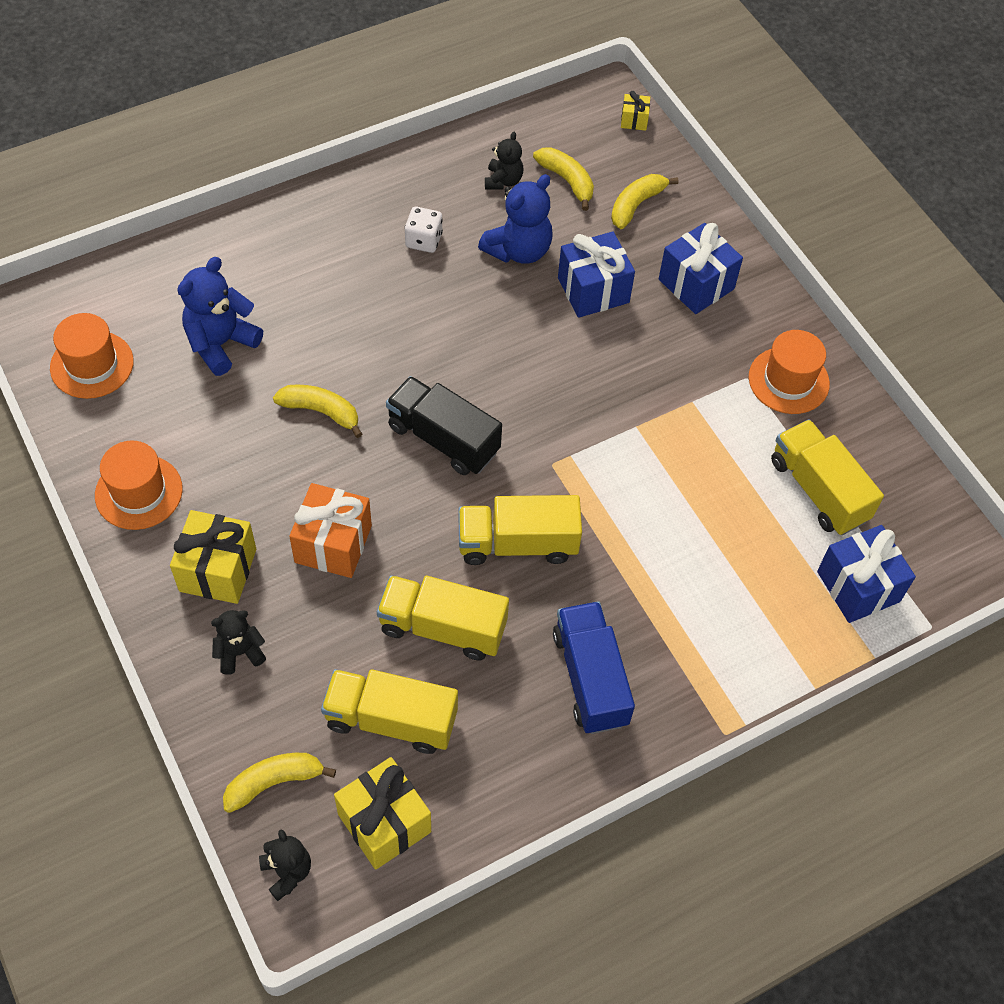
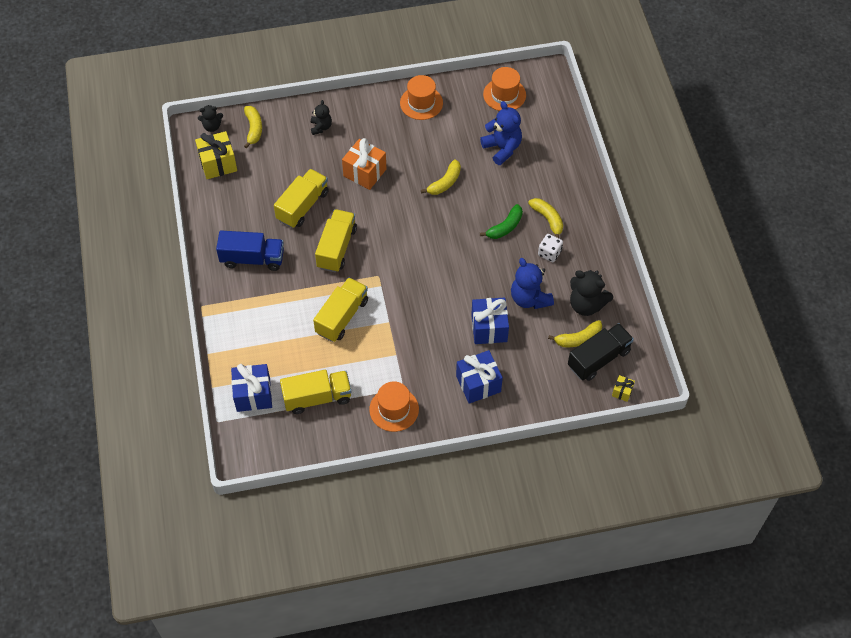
camera: 110 degrees right, 0 degrees up
yellow gift [170,510,256,604] -> none
yellow truck [321,669,458,754] -> yellow truck moved to [313,277,368,342]
black truck [386,376,502,475] -> black truck moved to [568,323,634,381]
black teddy bear [485,131,523,190] -> black teddy bear [570,270,613,316], size x1.68
yellow banana [611,174,679,229] -> yellow banana moved to [528,198,563,238]
none -> green banana [480,204,523,239]

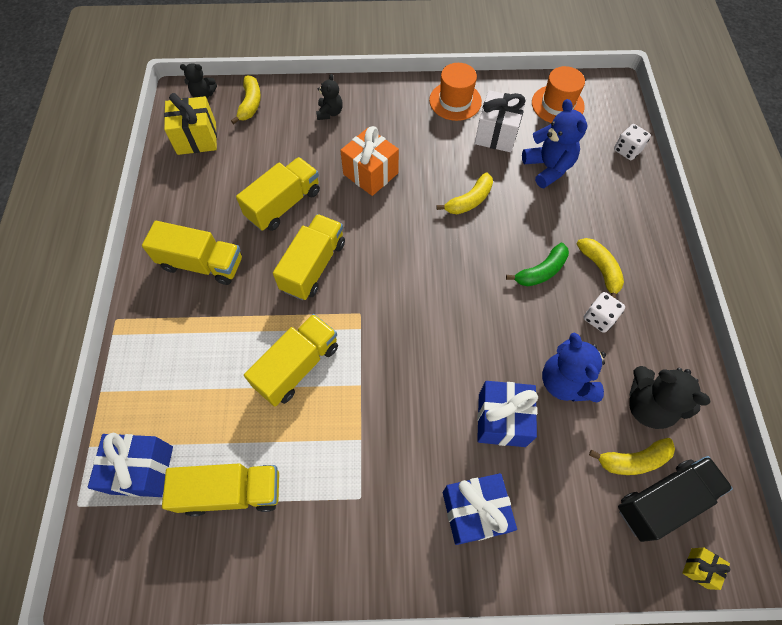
camera: 10 degrees right, 5 degrees up
blue truck [216,231,284,271] -> yellow truck [142,221,242,285]
orange hat [369,381,419,432] -> none
none -> white gift [475,90,526,152]
none -> white dice [614,124,651,160]

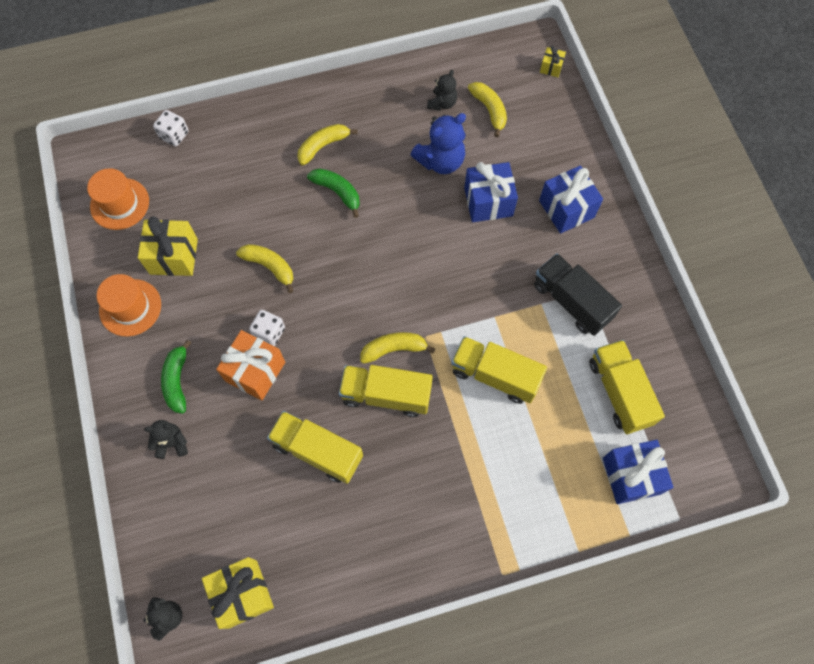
camera: 105 degrees left, 5 degrees up
yellow truck [142,221,242,285] -> none
yellow banana [231,75,261,124] -> yellow banana moved to [360,332,435,364]
white gift [475,90,526,152] -> yellow gift [138,216,198,276]
blue teddy bear [522,99,587,188] -> none
white dice [583,292,625,333] -> white dice moved to [249,310,285,346]
black truck [618,456,733,542] -> black truck moved to [534,253,622,336]
black teddy bear [629,366,711,429] -> black teddy bear [427,70,457,111], size x0.59
none -> green banana [161,340,191,414]

